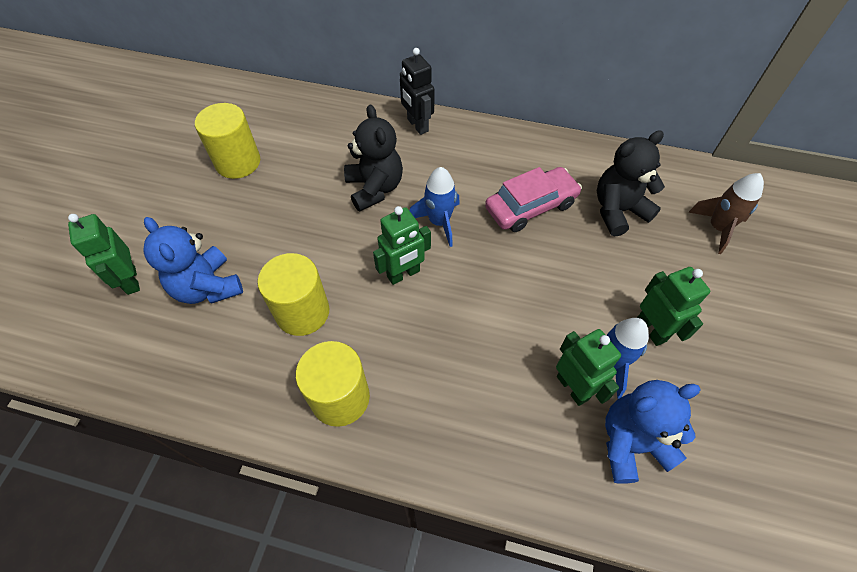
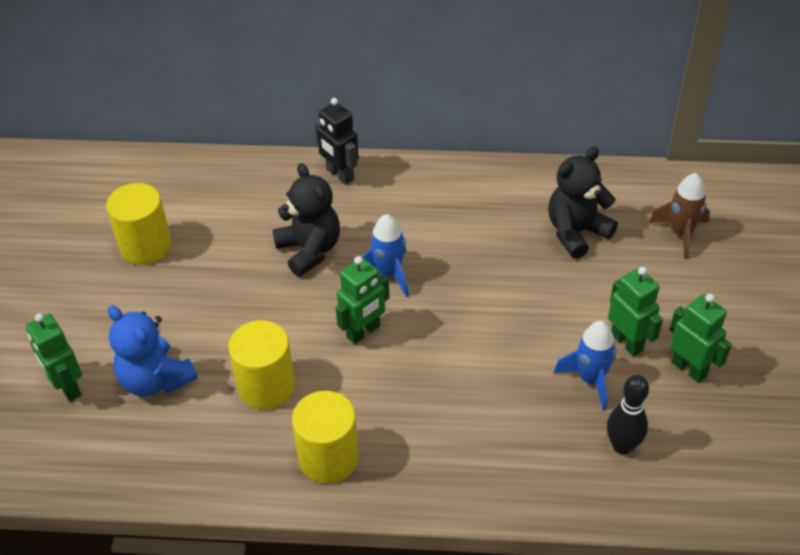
camera: 10 degrees left, 10 degrees down
pink car [485,167,582,232] -> none
green robot [556,329,621,406] -> green robot moved to [670,294,732,383]
blue teddy bear [605,380,701,484] -> black bowling pin [607,375,649,455]

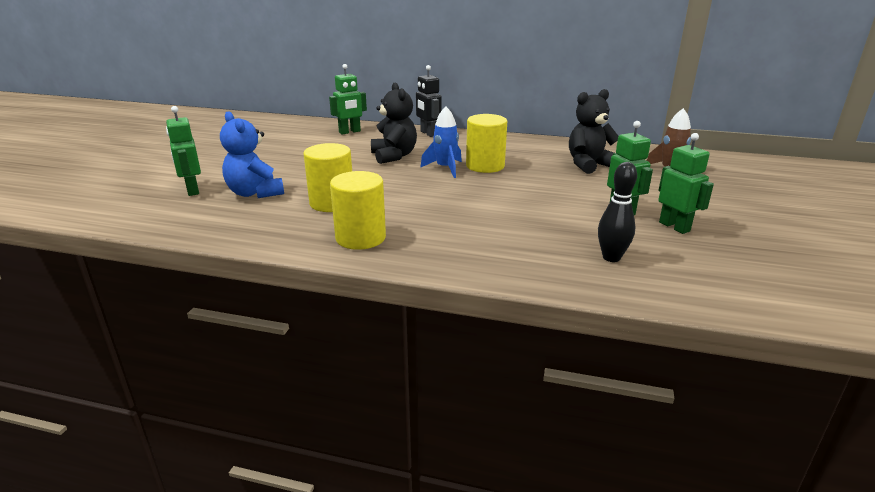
camera: 10 degrees right, 20 degrees down
yellow cylinder [106,183,172,265] -> yellow cylinder moved to [466,114,507,173]
green robot [336,256,390,344] -> green robot moved to [329,64,367,135]
blue rocket [554,321,617,410] -> none

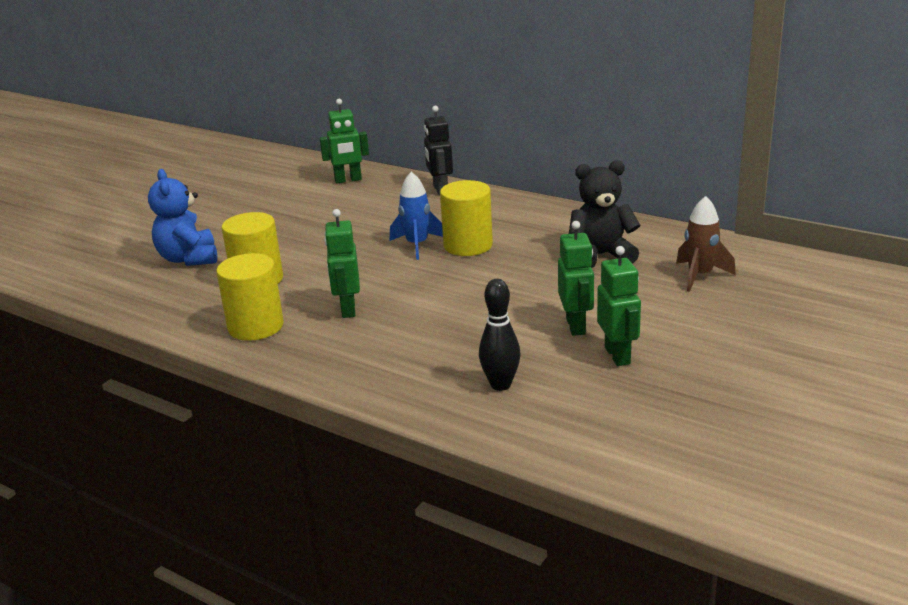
camera: 20 degrees right, 0 degrees up
green robot [166,106,201,196] -> green robot moved to [324,209,360,318]
black teddy bear [371,82,417,164] -> none

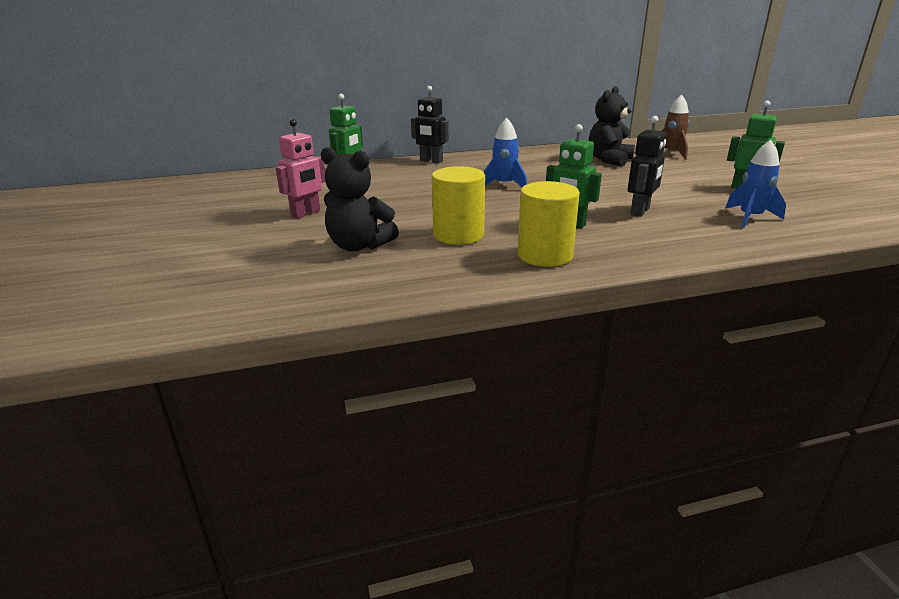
camera: 50 degrees left, 0 degrees up
blue teddy bear [148,169,217,266] -> black teddy bear [321,147,399,252]
yellow cylinder [440,180,493,256] -> none
black bowling pin [479,279,521,391] -> blue rocket [725,140,786,228]
green robot [558,221,594,336] -> none
none -> pink robot [276,119,325,218]
none -> black robot [627,116,666,217]

